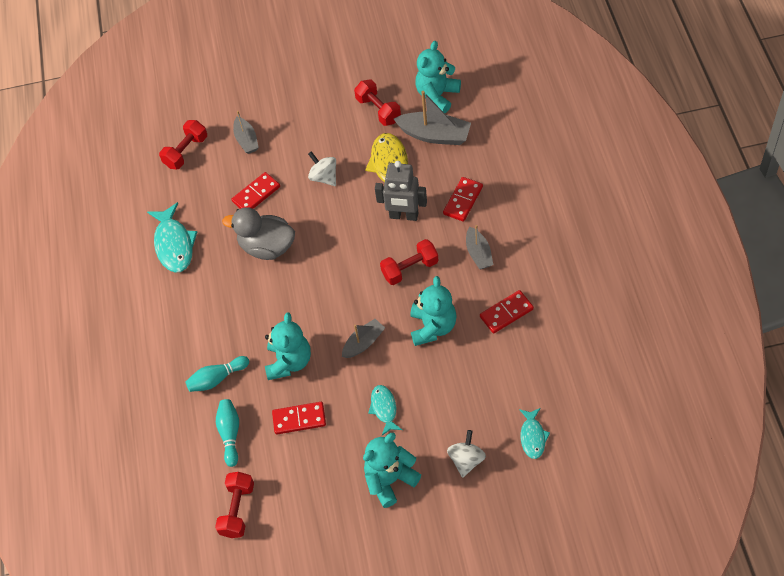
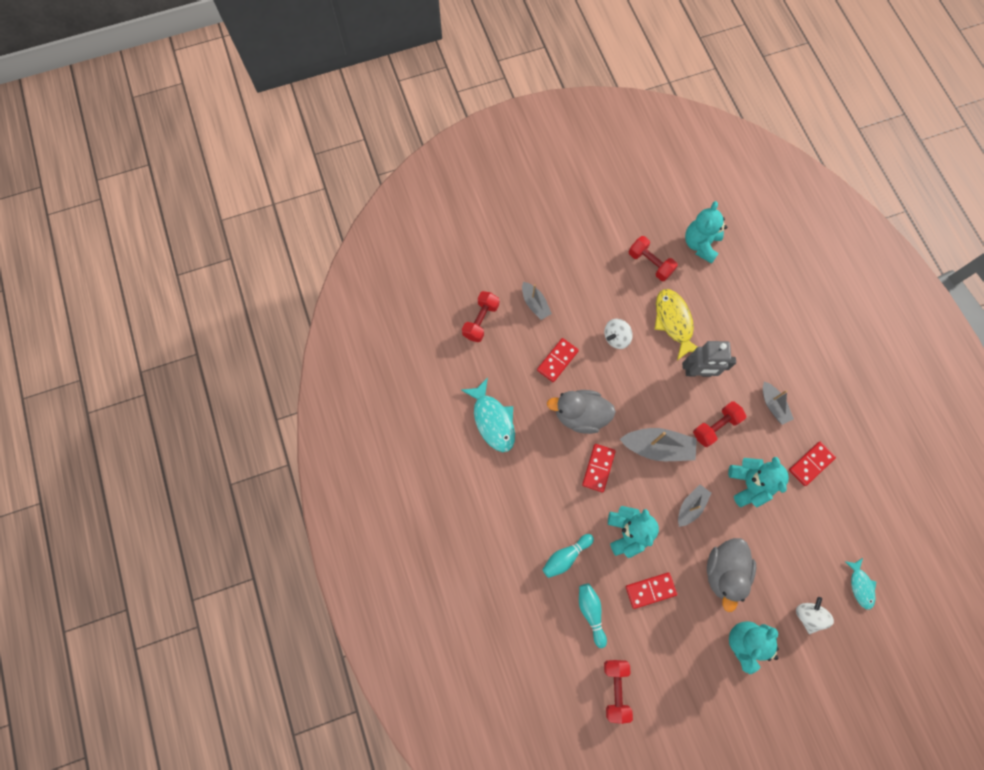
camera: 15 degrees left, 15 degrees up
white spinning top [308,151,336,186] -> white spinning top turned 75 degrees counterclockwise [604,319,633,349]
turquoise fish [368,385,402,435] -> grey duck [707,538,756,612]
grey boat [394,91,471,145] -> grey boat moved to [620,428,697,461]
red domino [443,177,483,222] -> red domino moved to [582,444,616,492]

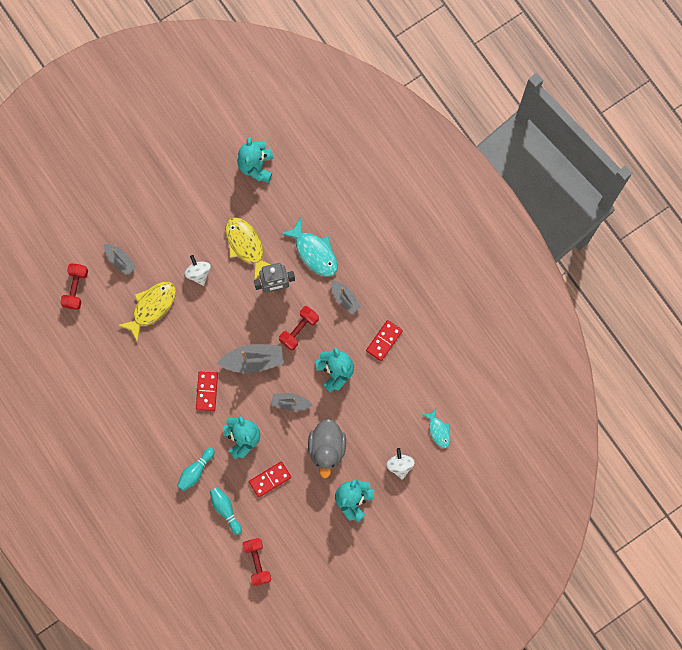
camera: 15 degrees left, 5 degrees up
turquoise fish [461,377,515,452] -> turquoise fish moved to [281,217,338,277]
red domino [537,338,579,382] -> yellow fish [118,282,176,342]
grey duck [547,390,616,434] -> none
white spinning top [604,319,633,349] -> white spinning top turned 120 degrees clockwise [184,255,211,286]
red dumbbell [629,236,678,281] -> none
grey boat [678,485,711,527] -> grey boat turned 105 degrees counterclockwise [271,393,312,411]

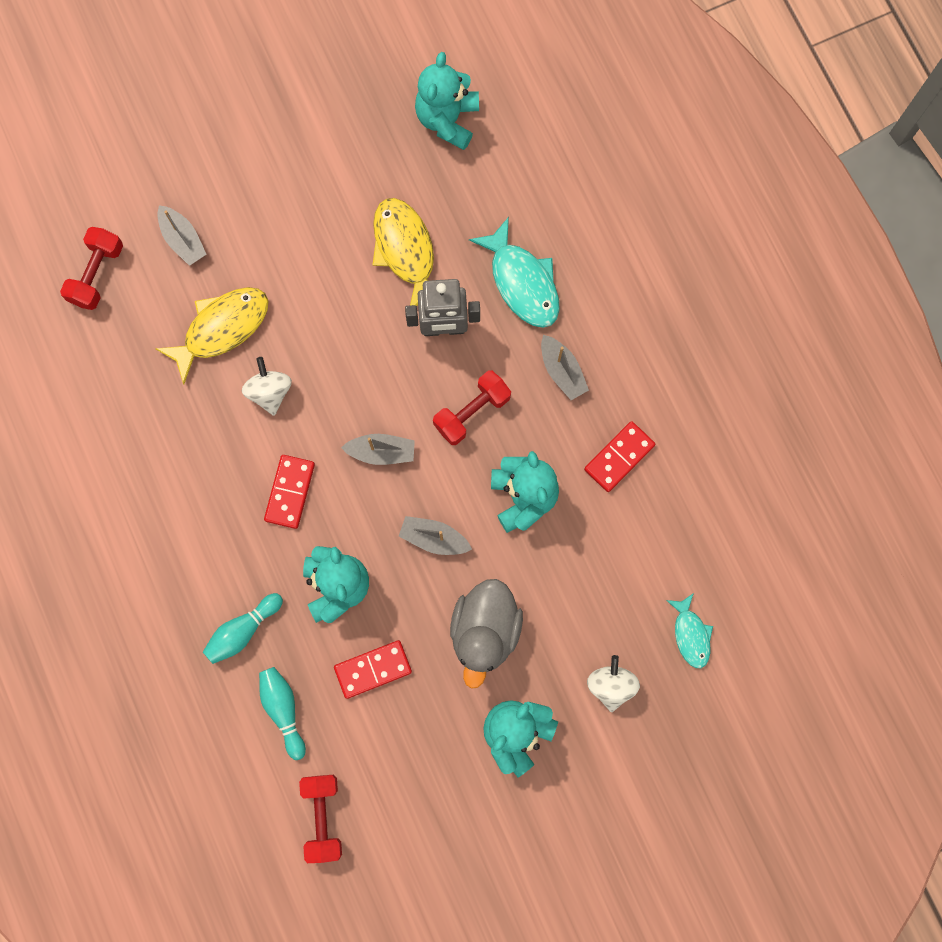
camera: 10 degrees right, 0 degrees up
white spinning top [184,255,211,286] -> white spinning top moved to [242,357,292,416]
grey boat [217,344,284,373] -> grey boat [341,434,415,465], size x0.62

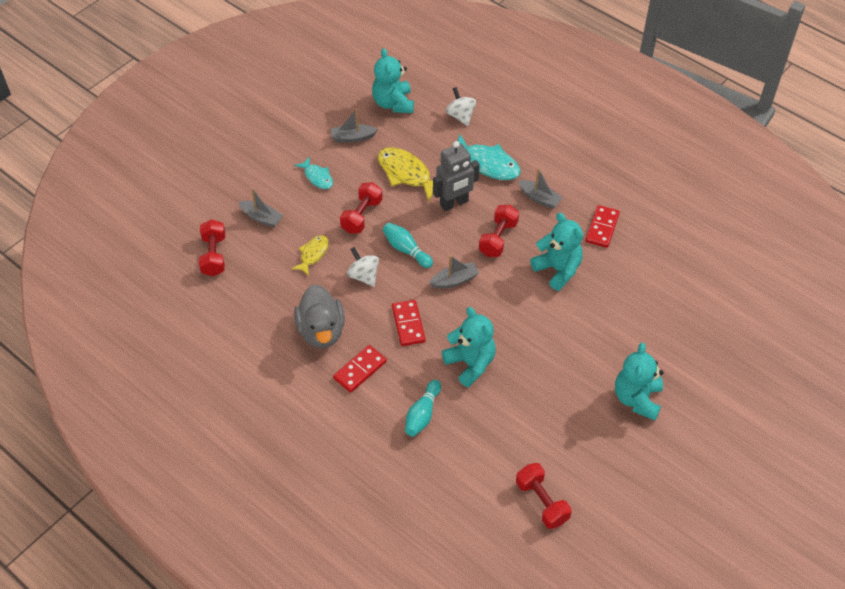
camera: 25 degrees left, 25 degrees down
yellow fish [155,287,268,385] -> yellow fish [291,235,329,276], size x0.59
turquoise bowling pin [259,667,306,760] -> turquoise bowling pin moved to [383,223,433,268]
red domino [334,640,412,699] -> red domino moved to [333,345,387,393]
grey boat [399,516,472,555] -> grey boat moved to [331,109,378,142]
grey duck [450,579,523,689] -> grey duck moved to [294,284,345,348]
white spinning top [587,655,640,712] -> white spinning top moved to [446,87,476,126]
turquoise fish [666,593,713,668] -> turquoise fish moved to [294,157,333,189]
none -> red dumbbell [340,182,383,234]

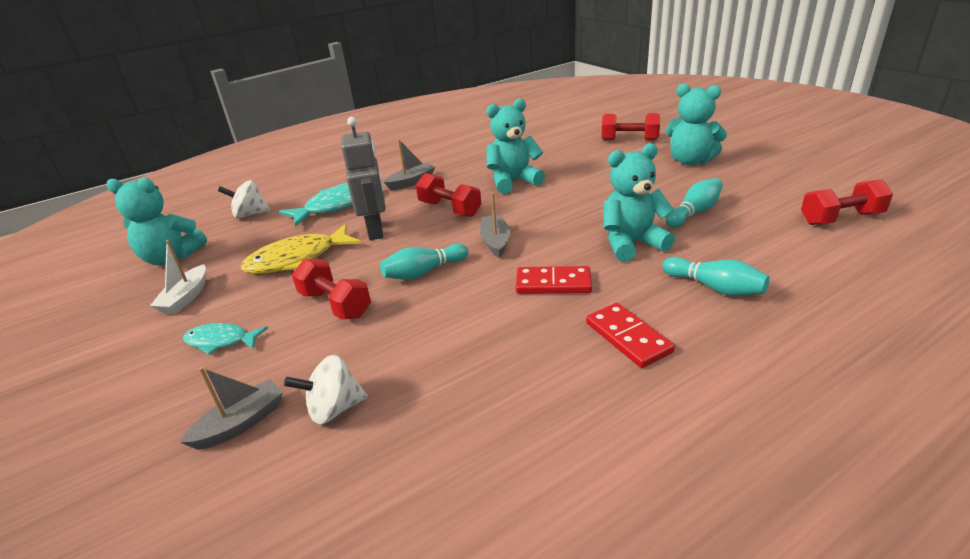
camera: 70 degrees left, 20 degrees down
red dumbbell [199,219,225,276] -> red dumbbell moved to [602,113,660,140]
yellow fish [291,235,329,276] -> none
turquoise fish [294,157,333,189] -> turquoise fish turned 150 degrees counterclockwise [183,323,268,355]
grey duck [294,284,345,348] -> none
grey boat [331,109,378,142] -> white boat [150,240,206,314]
white spinning top [347,247,379,287] -> white spinning top moved to [284,354,368,425]
red domino [585,205,620,248] -> none
none -> turquoise bowling pin [666,178,723,228]

